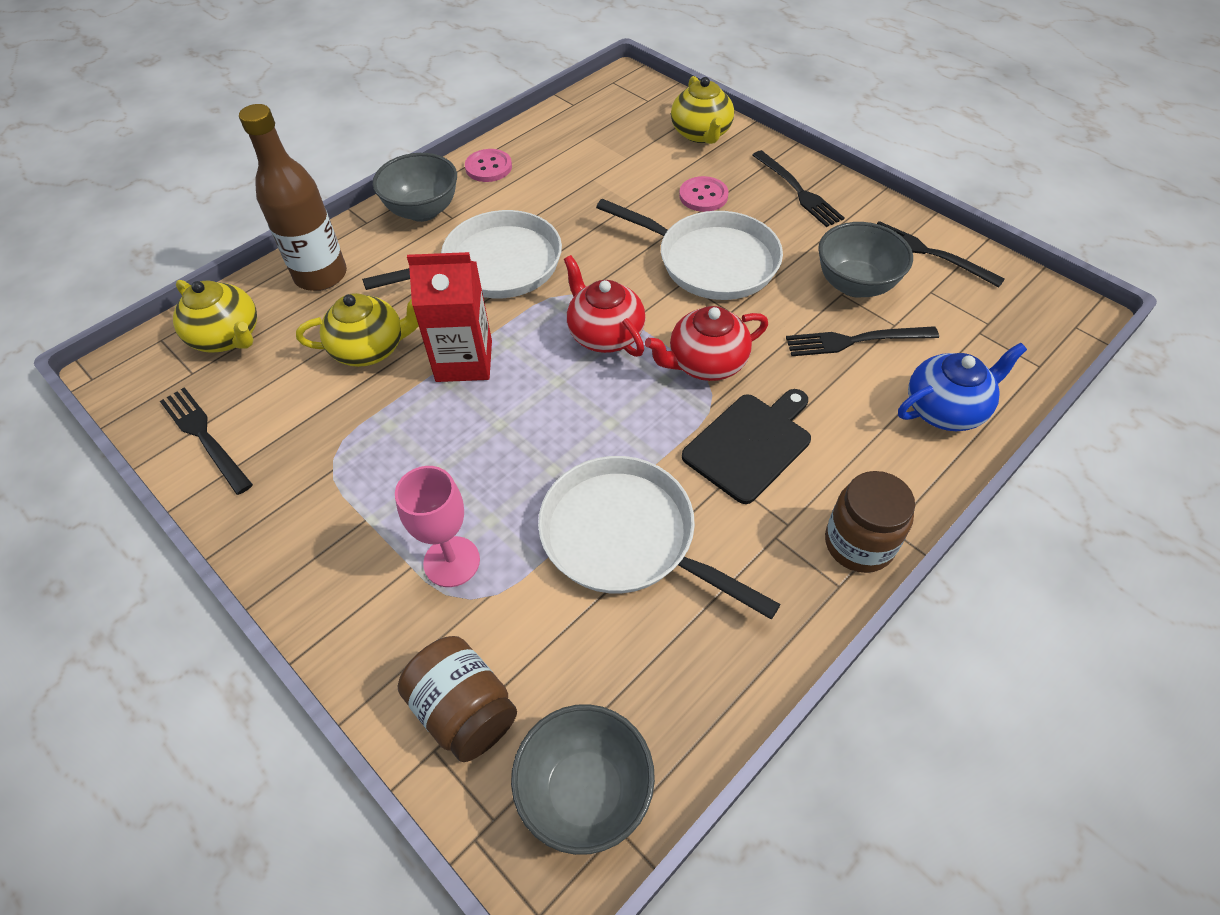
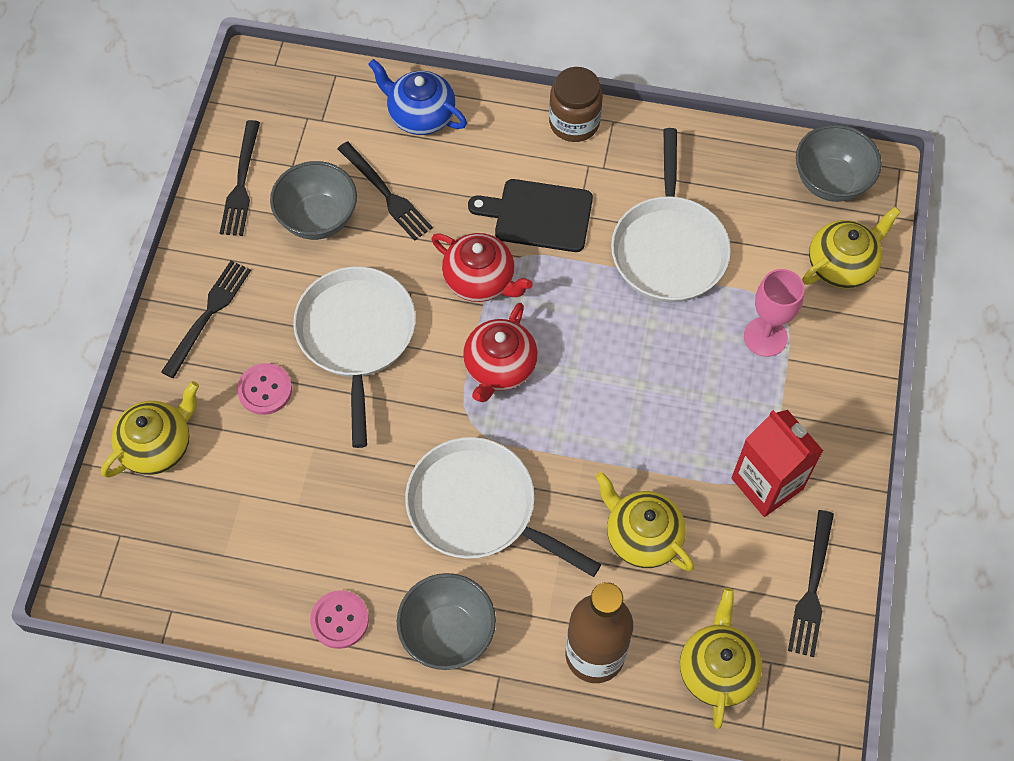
camera: 125 degrees left, 10 degrees up
brown jar [398,636,517,762] -> yellow teapot [802,207,901,289]
red carton [407,252,492,382] -> red carton moved to [732,410,823,517]

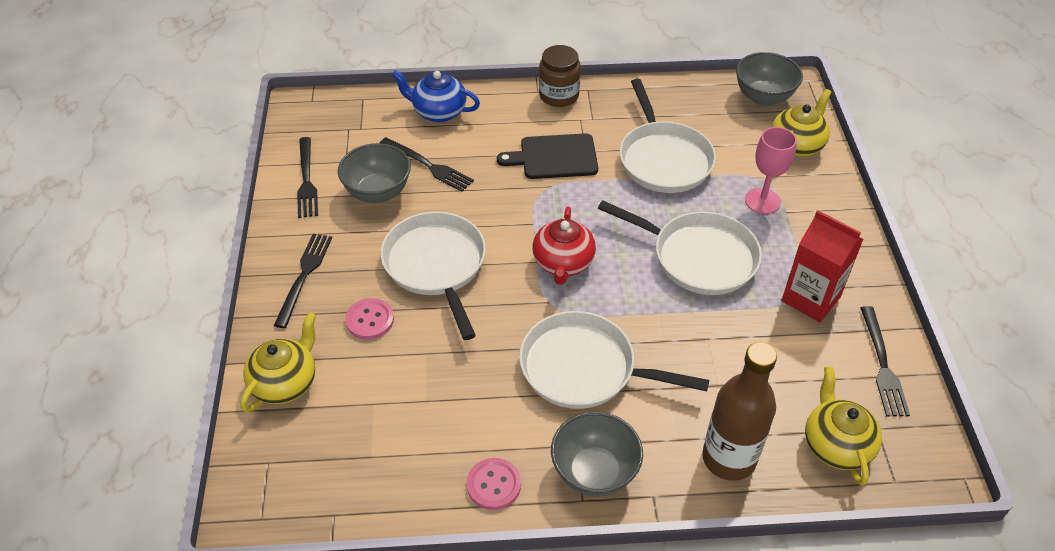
camera: 15 degrees left, 15 degrees down
red teapot [431,233,533,302] -> none
yellow teapot [596,472,694,571] -> none
none -> white pan [598,200,762,295]

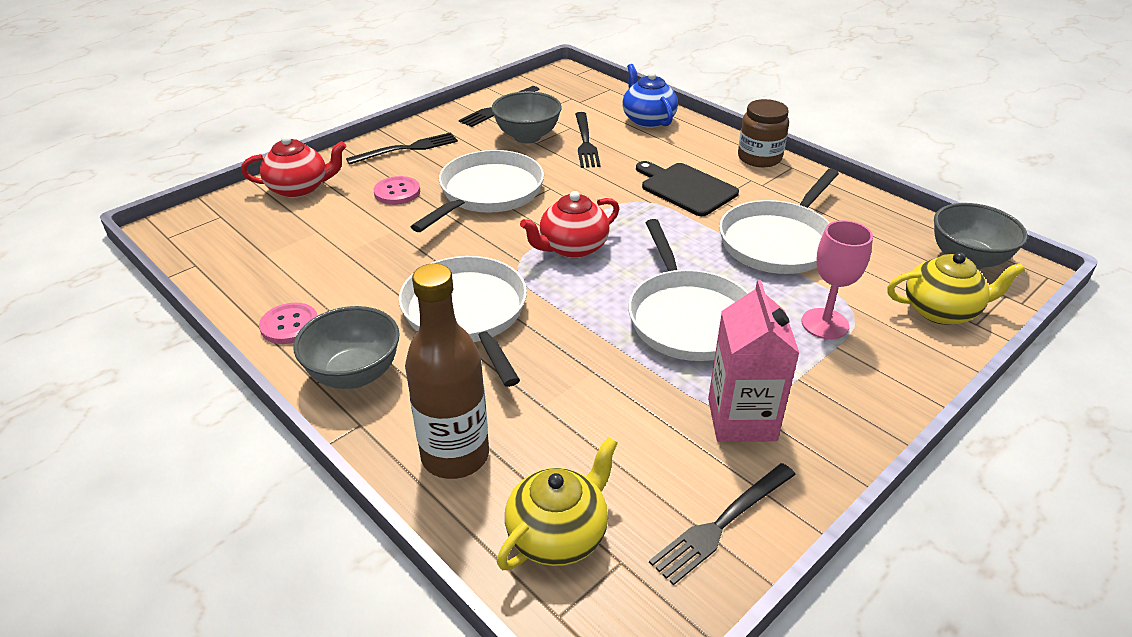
camera: 50 degrees right, 10 degrees down
yellow teapot [240,312,316,412] -> red teapot [241,136,346,198]
red carton [782,210,864,322] -> pink carton [708,280,800,442]

